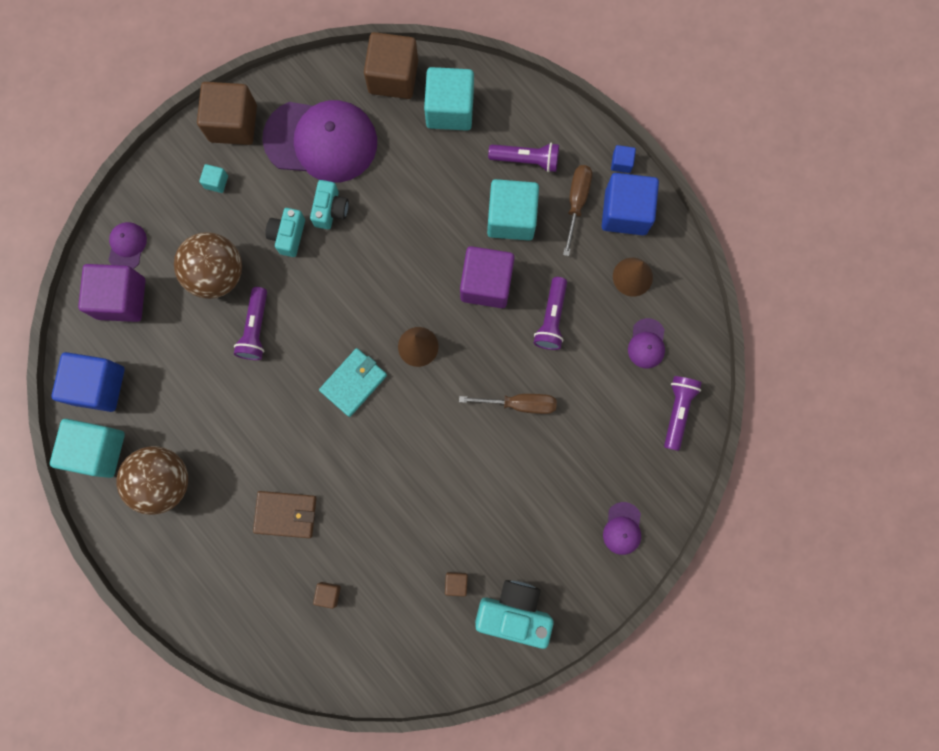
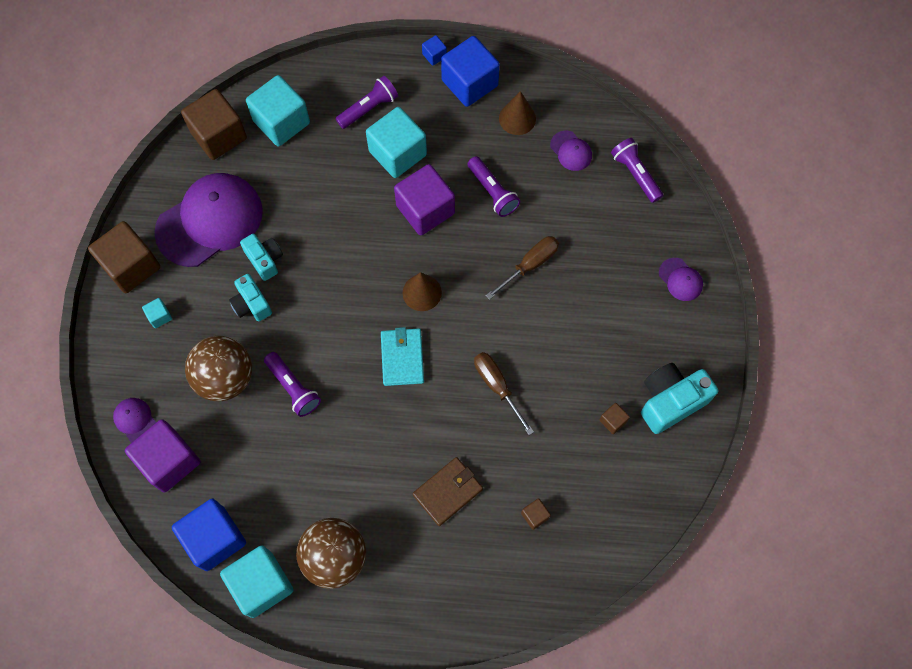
camera: 45 degrees left, 10 degrees down
brown screwdriver [563,165,592,256] -> brown screwdriver moved to [474,352,534,435]

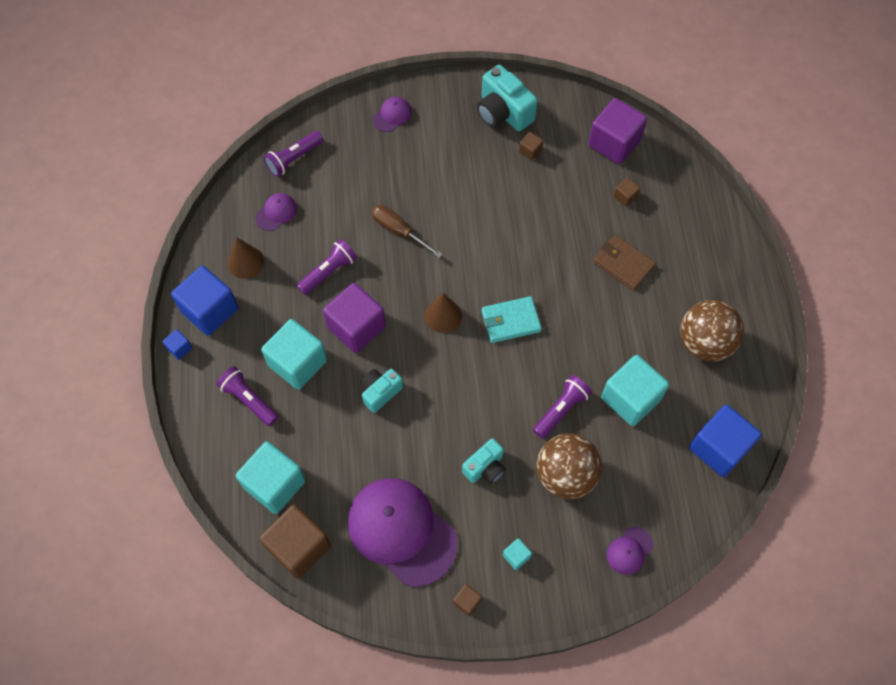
camera: 100 degrees left, 5 degrees down
brown cube [88,221,160,293] -> brown cube [453,584,482,616], size x0.44
purple cube [125,419,200,493] -> purple cube moved to [588,98,647,165]
turquoise cube [220,545,293,618] -> turquoise cube moved to [601,355,669,426]
turquoise camera [240,234,283,281] -> turquoise camera moved to [361,369,403,413]
brown screwdriver [474,352,534,435] -> none

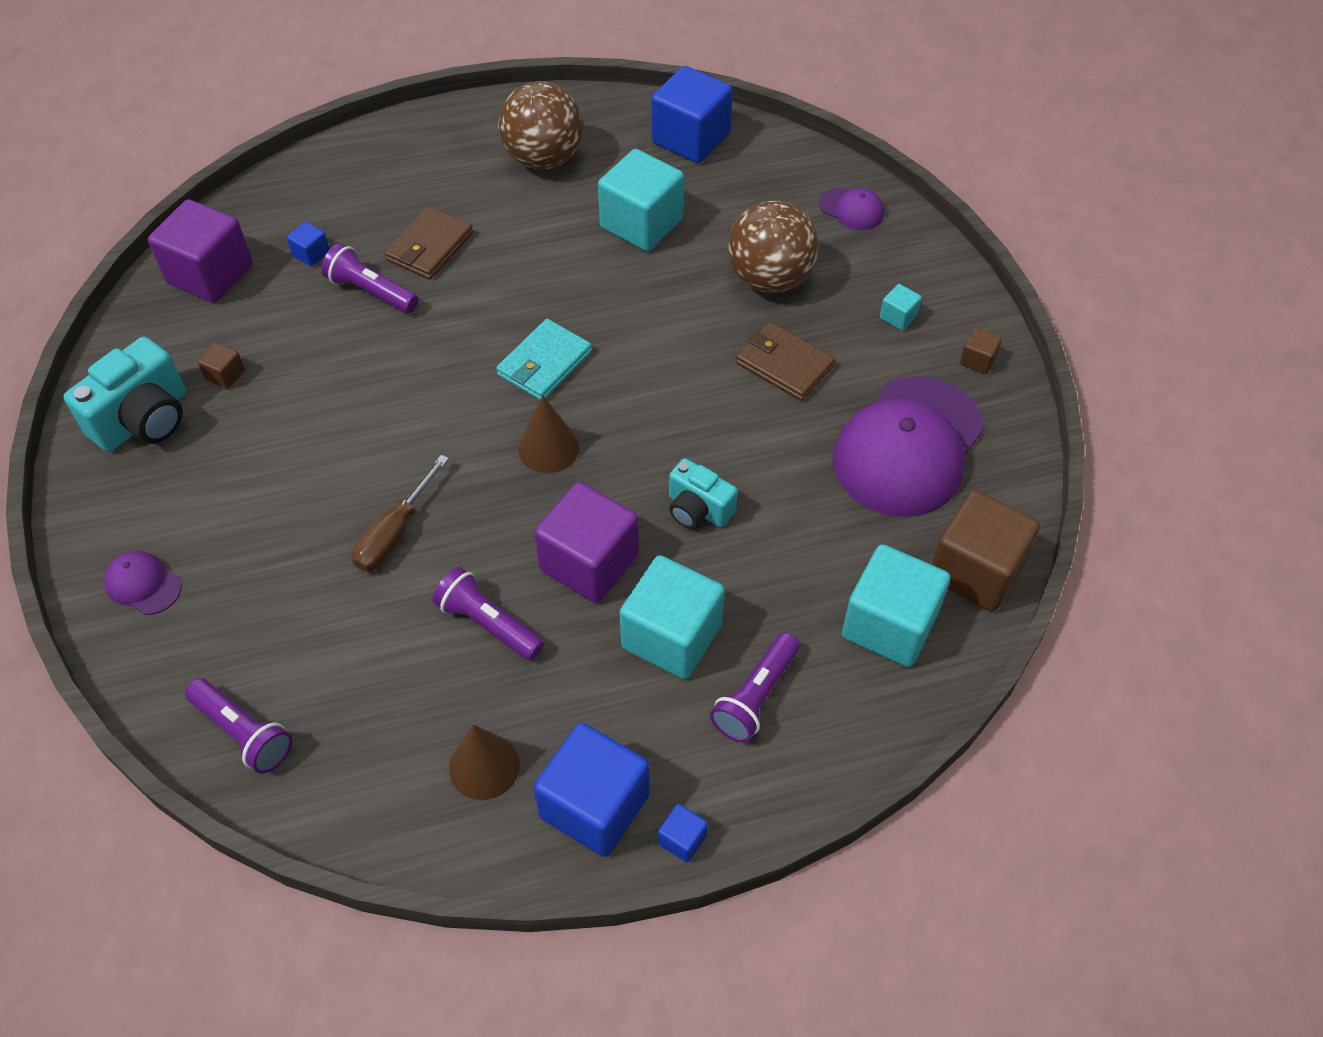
camera: 100 degrees left, 10 degrees down
purple cap [255,193,297,231] -> none
turquoise camera [462,438,506,484] -> brown wallet [736,322,835,401]
turquoise wallet [482,296,542,343] -> turquoise wallet turned 60 degrees clockwise [496,319,592,400]
purple flashlight [533,375,592,439] -> purple flashlight moved to [321,243,418,313]
brown cube [614,178,640,207] -> blue cube [287,222,330,266]

